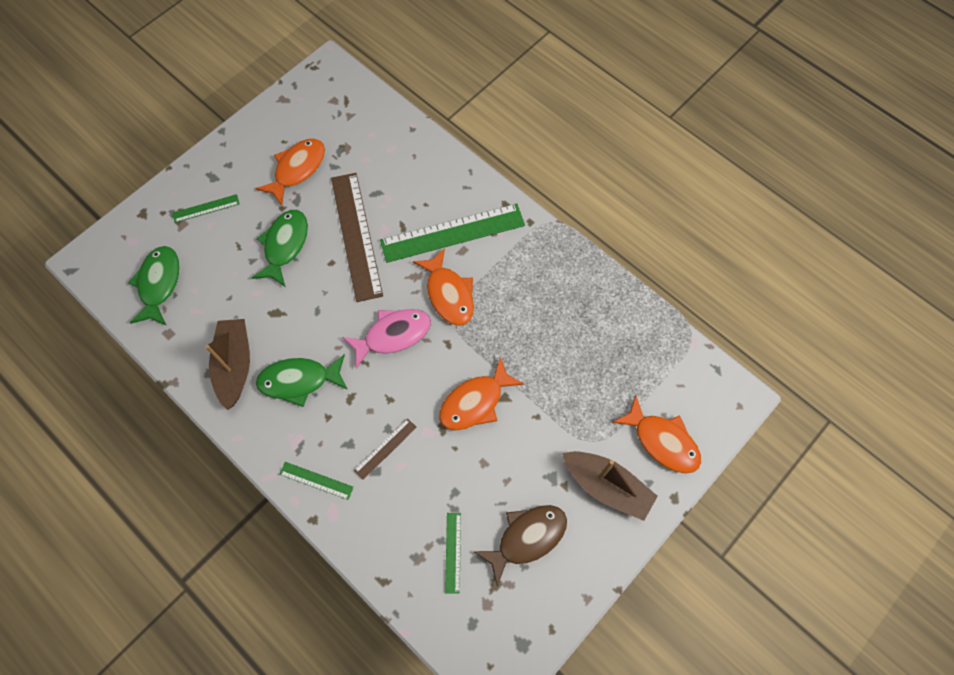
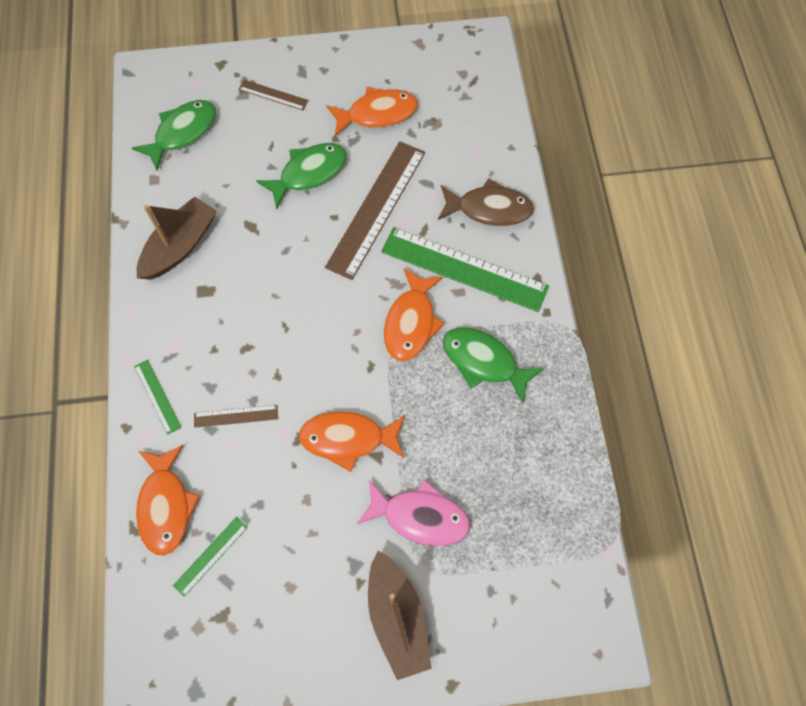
camera: 40 degrees right, 0 degrees up
green ruler [173,194,239,223] -> brown ruler [239,80,309,110]
green fish [256,354,348,407] -> green fish moved to [443,328,544,403]
pink fish [342,309,431,369] -> pink fish moved to [357,480,470,546]
brown fish [474,505,567,586] -> brown fish moved to [438,178,534,226]
orange fish [612,395,701,474] -> orange fish moved to [136,445,200,556]

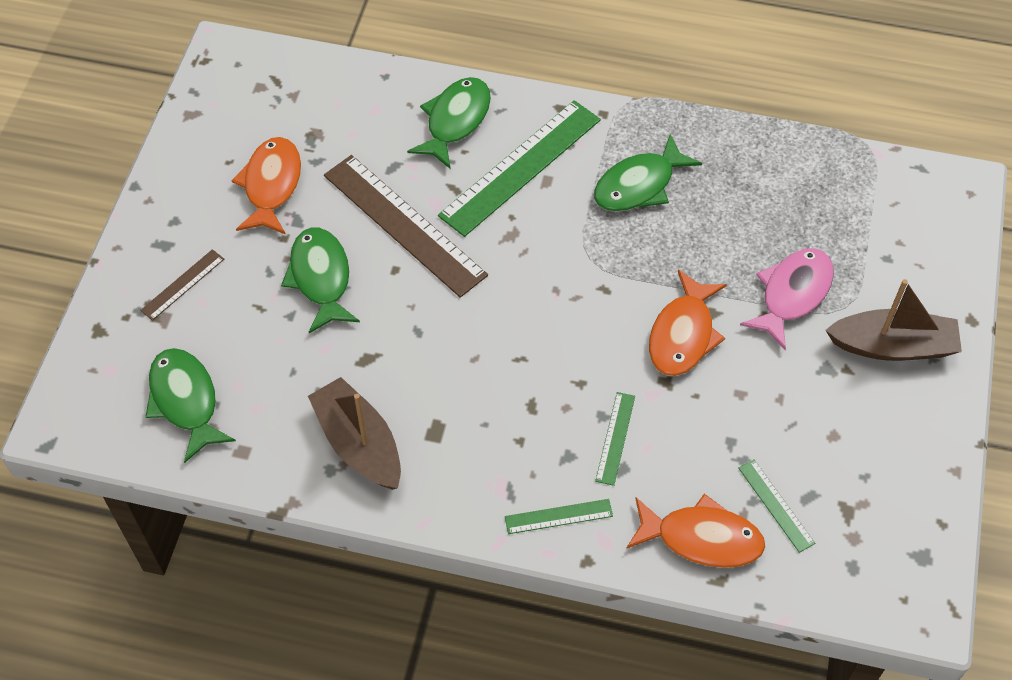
camera: 70 degrees left, 10 degrees down
brown ruler [194,405,278,428] -> green ruler [595,392,635,486]
orange fish [384,268,445,361] -> none
brown fish [438,178,534,226] -> green fish [407,77,491,169]

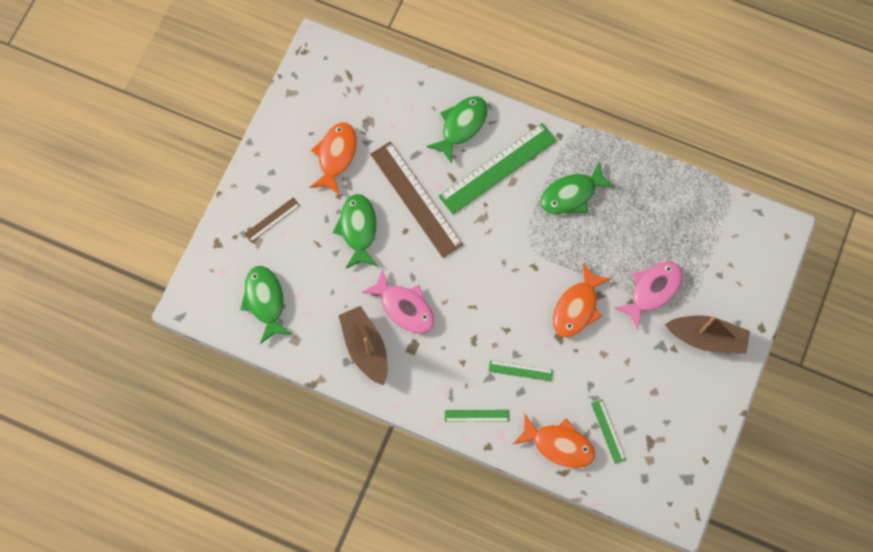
camera: 10 degrees right, 15 degrees up
green ruler [595,392,635,486] -> green ruler turned 75 degrees clockwise [488,360,553,381]
none -> pink fish [361,268,434,333]

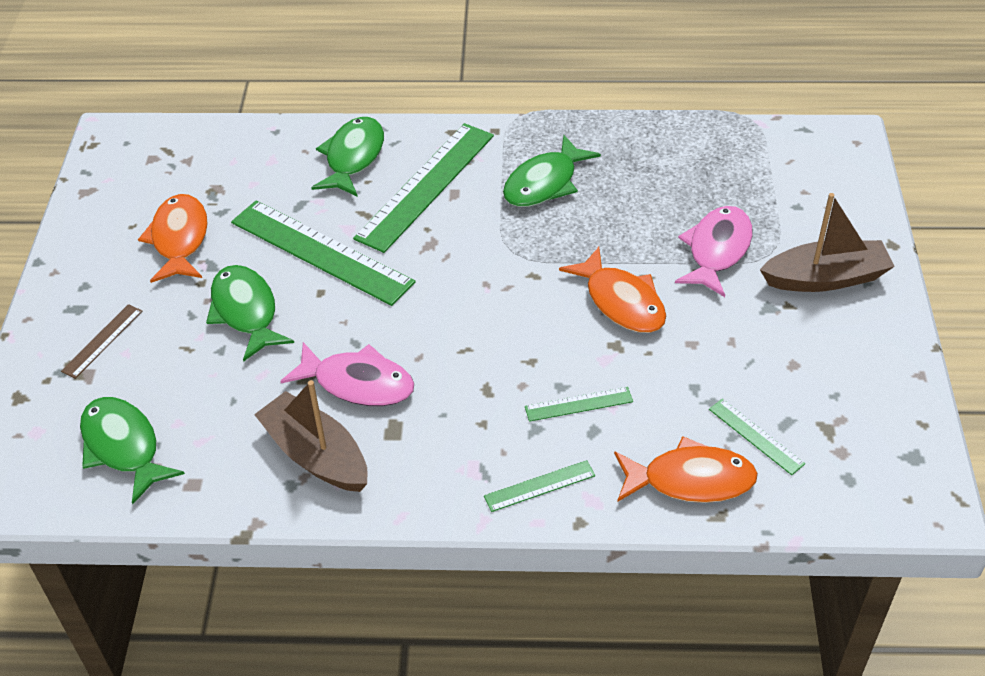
camera: 20 degrees left, 25 degrees down
brown ruler [370,142,463,258] -> green ruler [231,201,416,306]
orange fish [553,263,611,337] -> orange fish turned 45 degrees counterclockwise [559,247,666,333]

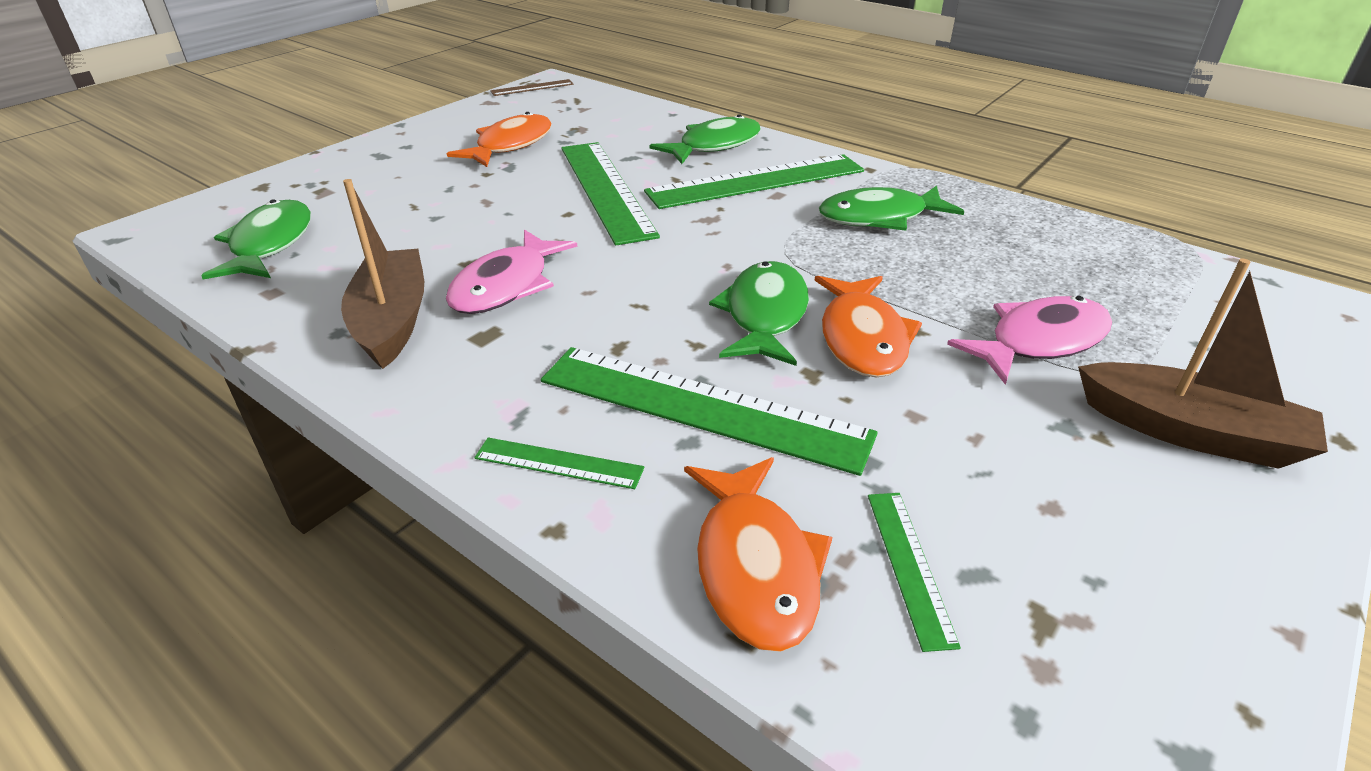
camera: 35 degrees right, 10 degrees down
brown ruler [61,304,142,379] -> brown ruler moved to [490,79,574,96]
green fish [206,265,294,362] -> green fish moved to [709,261,809,366]
pink fish [280,342,414,406] -> pink fish turned 60 degrees clockwise [446,229,578,314]
green ruler [525,387,633,422] -> green ruler [541,347,878,476], size x2.17
orange fish [614,436,758,503] -> orange fish turned 45 degrees clockwise [684,457,832,652]

